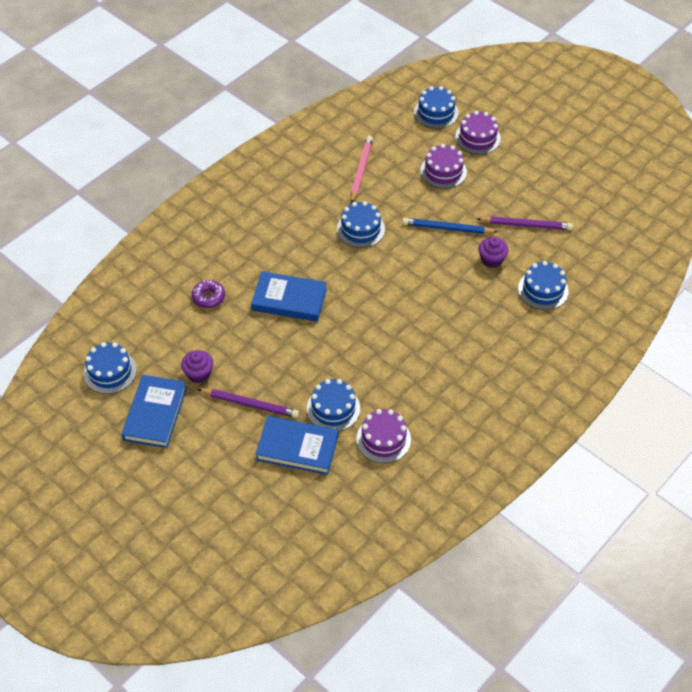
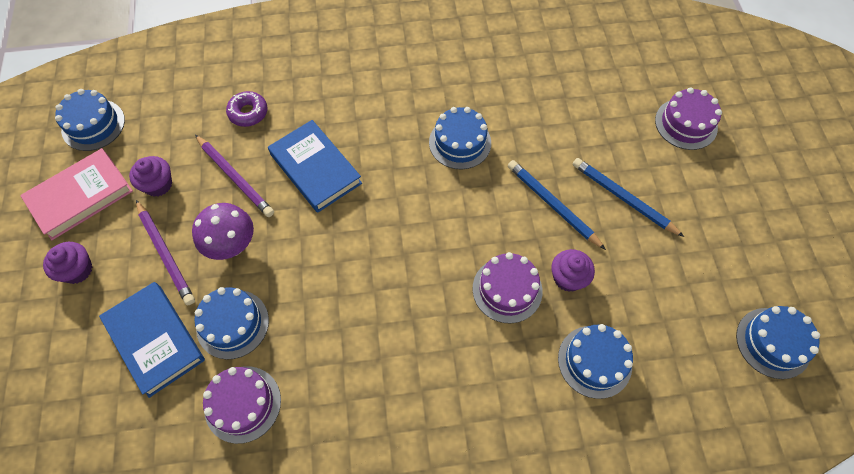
camera: 40 degrees right, 10 degrees up
blue book [121,375,187,448] -> pink book [20,148,133,240]
pink pencil [351,136,373,204] -> none
blue cake [414,86,459,129] -> blue cake moved to [736,306,820,379]
purple cake [420,144,467,189] -> purple cake moved to [473,252,543,323]
purple pencil [477,216,573,230] -> purple pencil moved to [195,135,274,217]
none -> purple cupcake [43,242,92,284]
none -> purple mushroom [192,203,254,260]
none -> blue pencil [573,158,684,237]

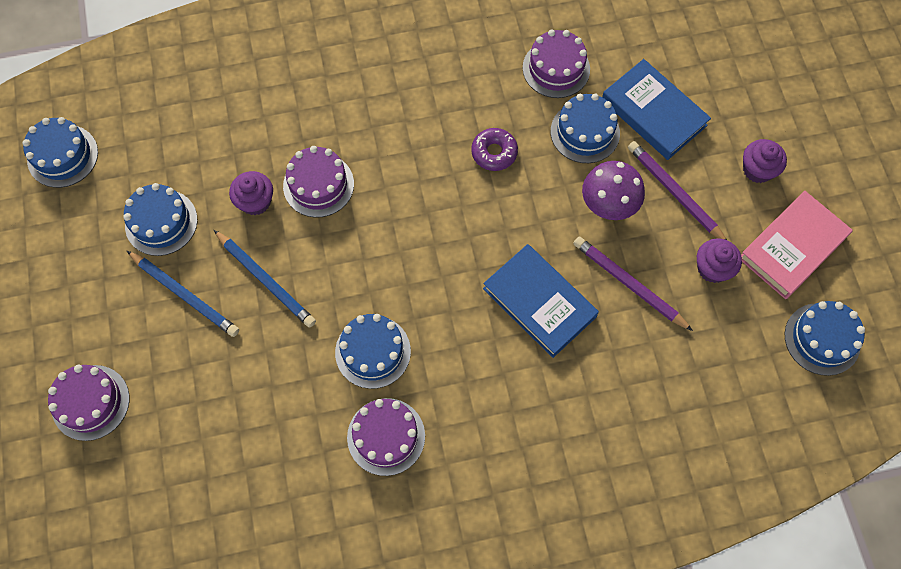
camera: 175 degrees right, 5 degrees up
purple donut [226,91,268,127] -> purple donut moved to [471,128,518,171]
blue cake [558,324,633,399] -> blue cake moved to [123,183,198,256]
none -> purple cake [347,398,425,476]

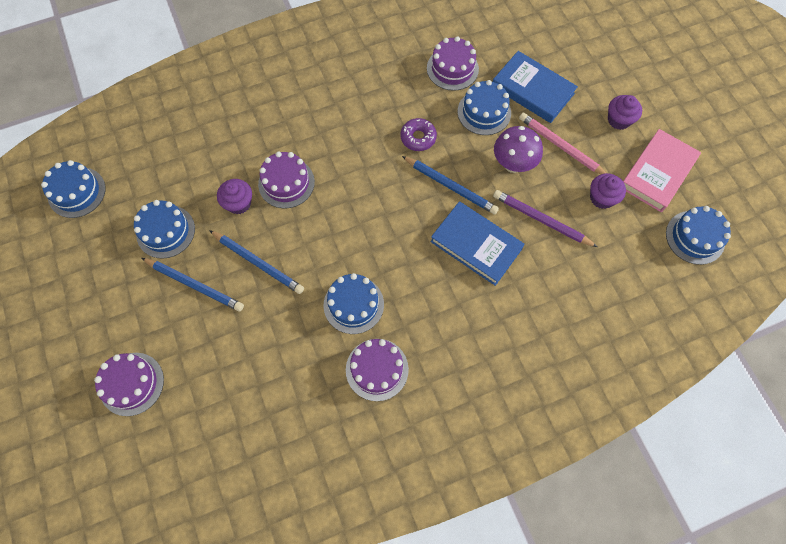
camera: 10 degrees left, 0 degrees up
purple pencil [628,141,727,240] -> pink pencil [519,113,606,175]
none -> blue pencil [402,156,499,214]

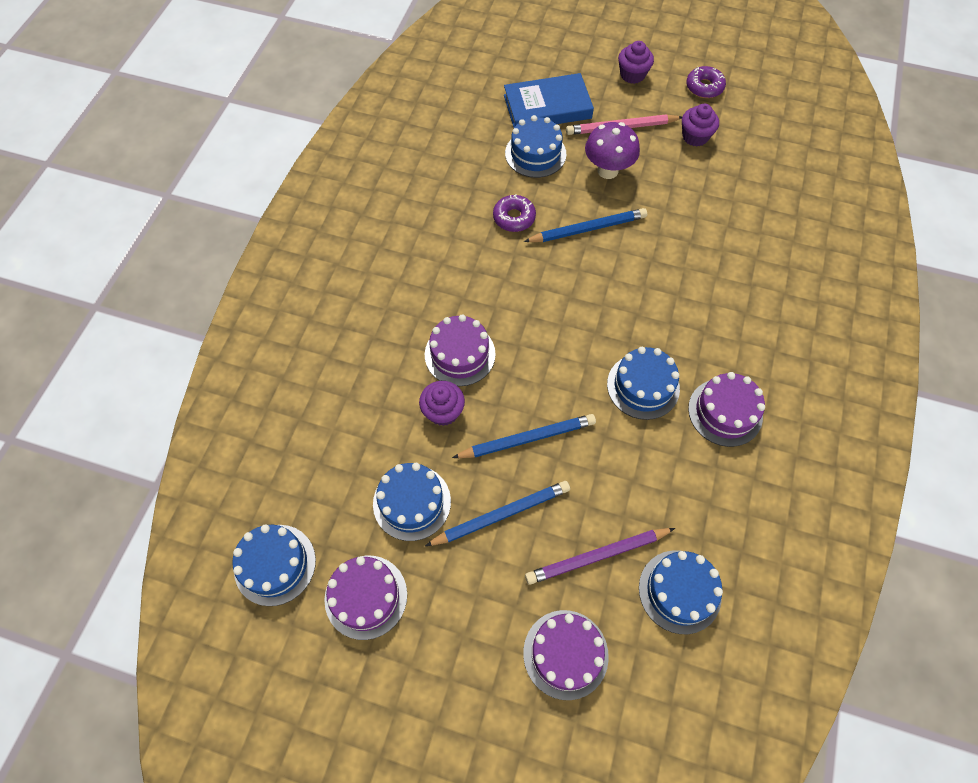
camera: 50 degrees left, 5 degrees down
purple cake [427,36,479,91] -> purple cake moved to [324,556,407,640]
blue book [430,201,525,286] -> none
purple pencil [493,190,598,247] -> purple pencil moved to [525,528,675,585]
pink book [623,129,701,212] -> purple donut [686,66,726,98]
blue cake [666,206,731,265] -> blue cake moved to [639,550,723,634]

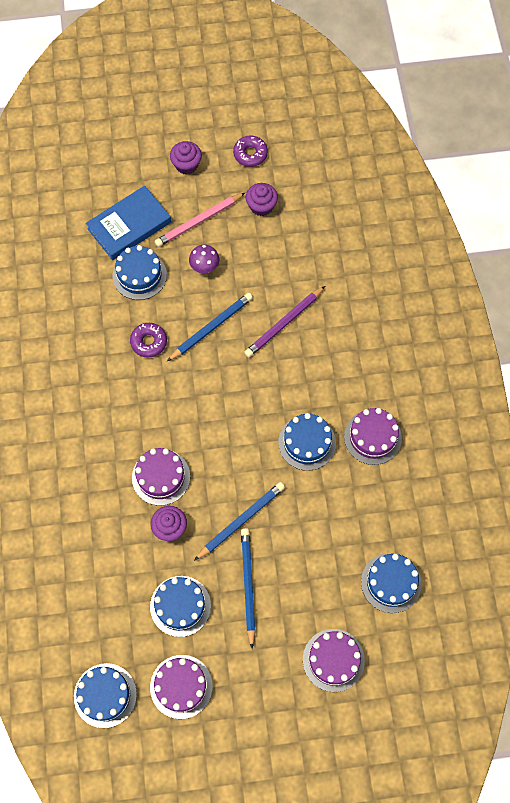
camera: 25 degrees left, 5 degrees up
blue pencil [425,481,570,546] -> blue pencil turned 45 degrees counterclockwise [241,528,256,649]
purple pencil [525,528,675,585] -> purple pencil moved to [244,286,325,358]
purple mushroom [585,122,640,179] -> purple mushroom [189,245,219,273], size x0.66

